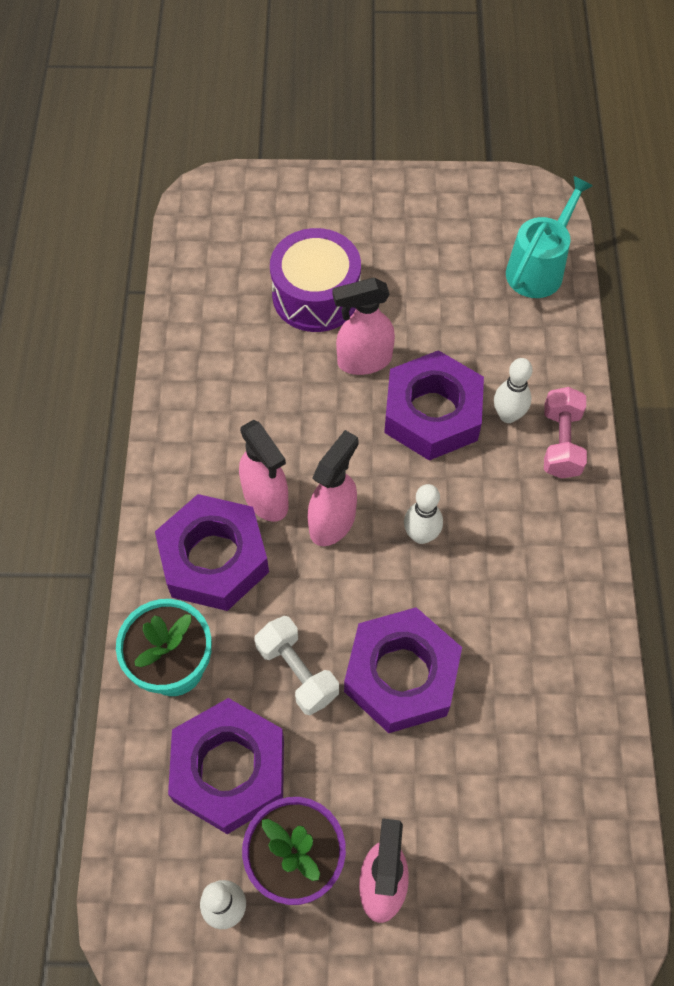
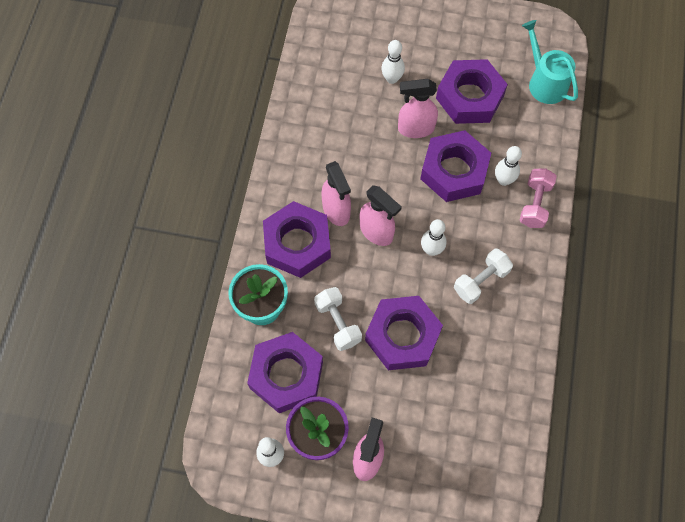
camera: 10 degrees right, 5 degrees up
purple drum [270,228,361,332] -> white bowling pin [381,40,405,84]
pink spray bottle [308,430,359,546] -> pink spray bottle turned 90 degrees clockwise [360,185,402,246]
turquoise watering can [506,176,593,298] -> turquoise watering can turned 75 degrees counterclockwise [522,20,578,104]
none -> purple nut [436,59,508,124]
none -> white dumbbell [454,249,513,304]

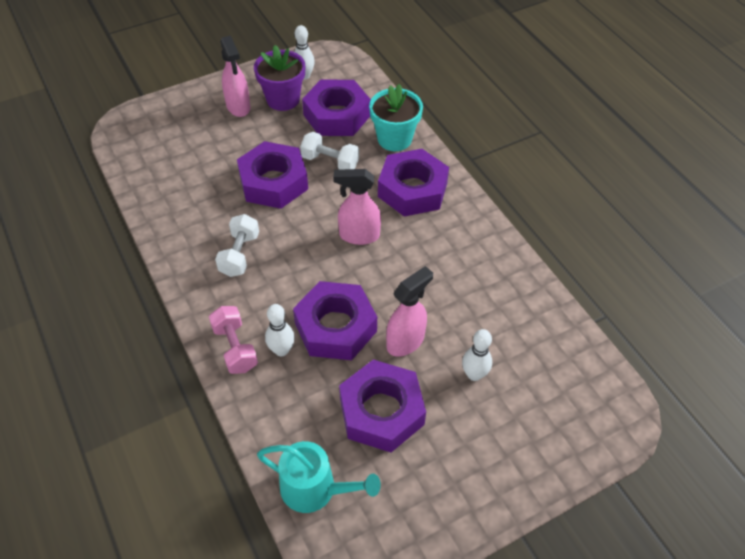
camera: 140 degrees right, 15 degrees down
pink spray bottle [321,161,351,226] -> none
white bowling pin [421,219,447,256] -> none

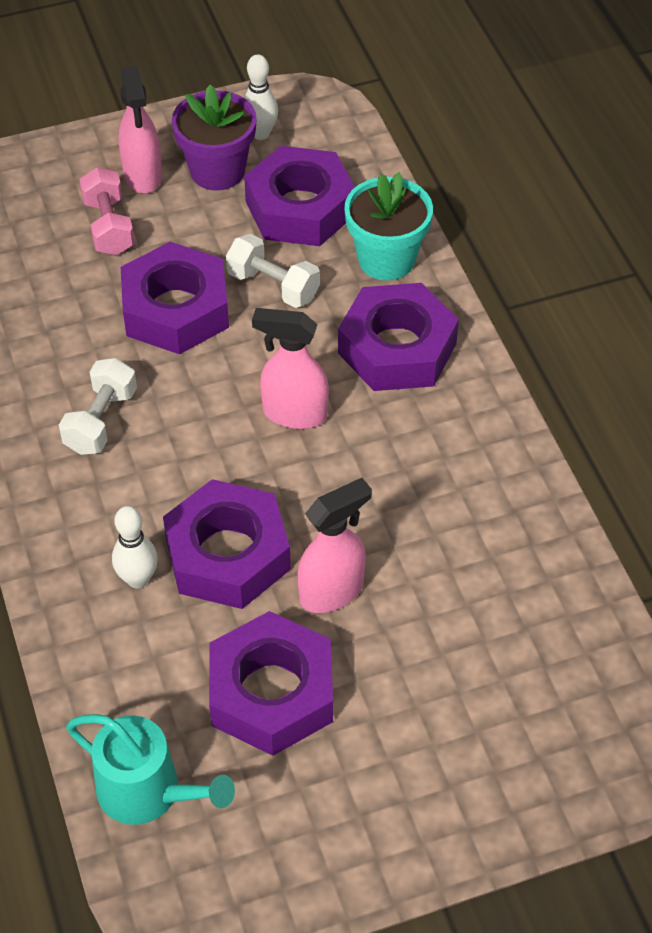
camera: 10 degrees right, 0 degrees up
pink dumbbell [209,306,258,374] -> pink dumbbell moved to [79,167,135,255]
white bowling pin [462,329,492,381] -> none

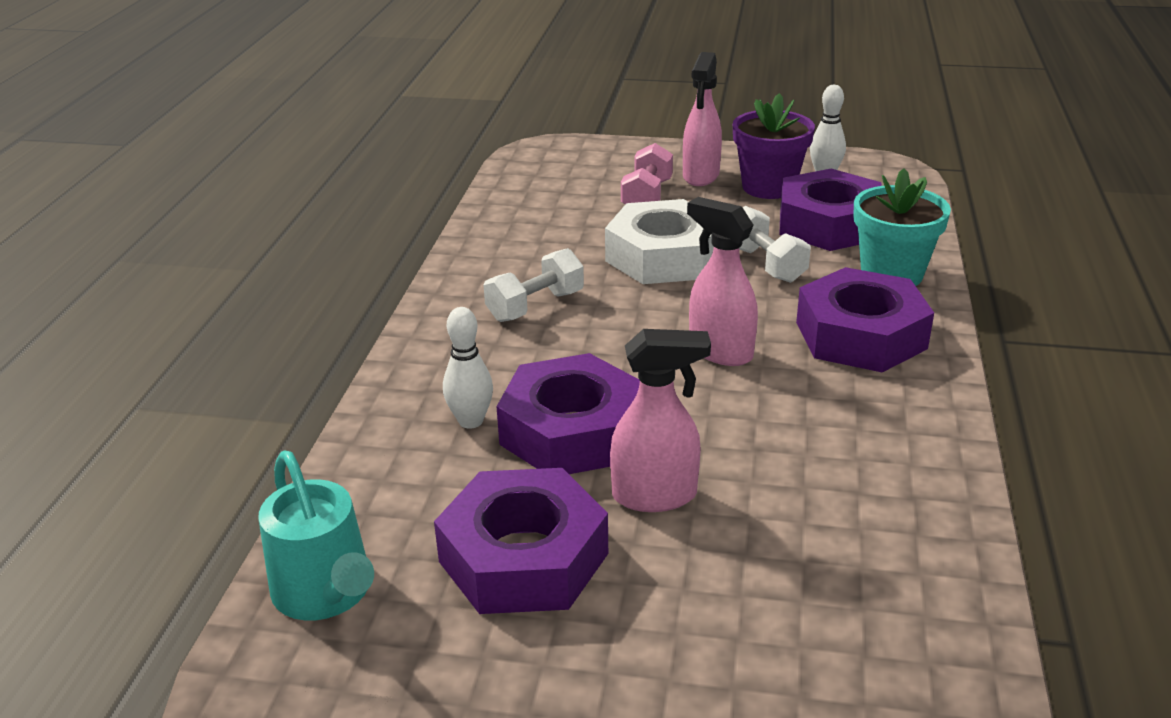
camera: 30 degrees right, 20 degrees down
purple nut [121,242,229,354] -> white nut [605,199,714,284]

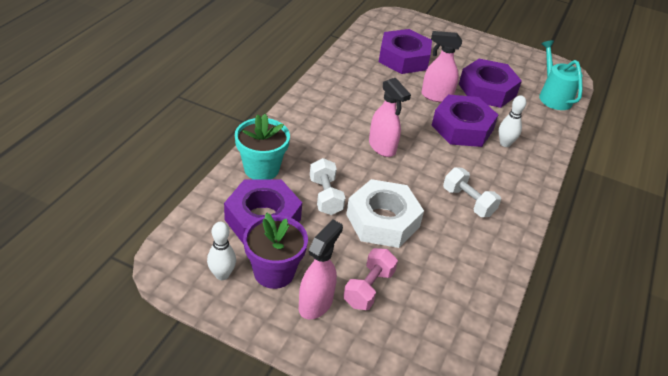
camera: 170 degrees left, 10 degrees up
white dumbbell [483,248,584,322] -> white dumbbell turned 75 degrees clockwise [443,167,501,217]
purple nut [796,267,934,373] -> purple nut moved to [379,29,432,74]

